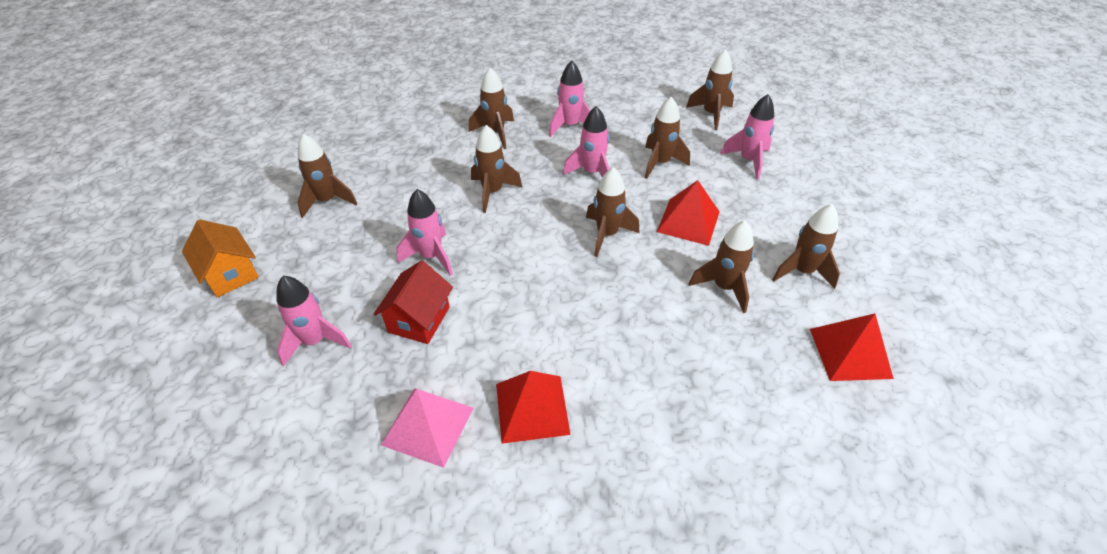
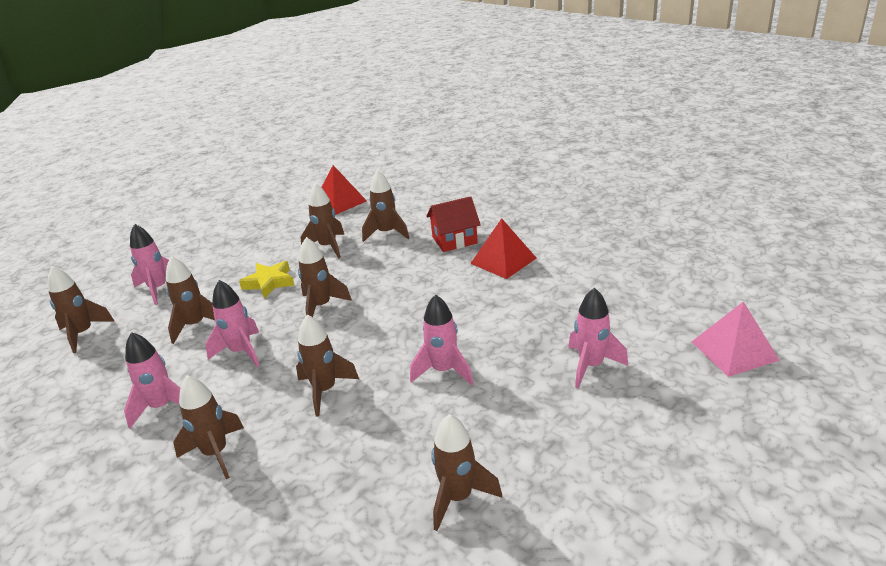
camera: 125 degrees left, 15 degrees down
orange house [182,219,259,297] -> none
red house [374,260,453,344] -> red house moved to [426,196,481,252]
pink pyramid [381,388,473,468] -> pink pyramid moved to [692,301,780,377]
red pyramid [657,180,719,246] -> yellow star [239,261,295,299]
brown rocket [772,204,840,289] -> brown rocket moved to [362,170,409,242]

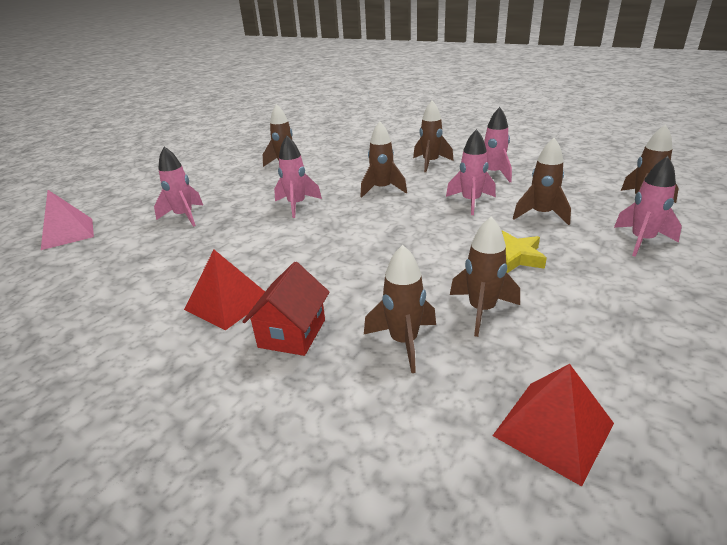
camera: 170 degrees right, 0 degrees up
brown rocket [298,237,352,317] -> none
red house [426,196,481,252] -> red house turned 45 degrees counterclockwise [242,262,330,356]

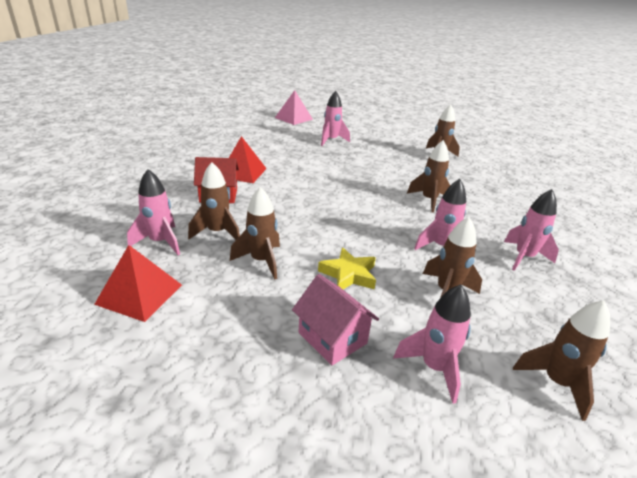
camera: 65 degrees right, 0 degrees up
pink rocket [274,136,322,218] -> pink rocket moved to [127,169,180,255]
brown rocket [413,100,454,172] -> none
none -> pink house [292,274,379,365]

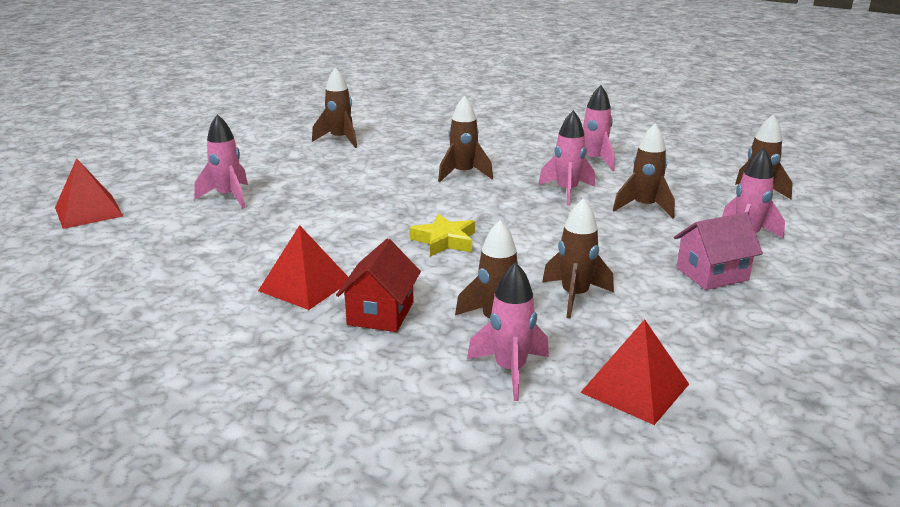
camera: 70 degrees left, 5 degrees down
pink pyramid [275,90,313,125] -> red pyramid [55,158,123,229]
yellow star [318,247,376,289] -> yellow star moved to [409,214,475,256]

